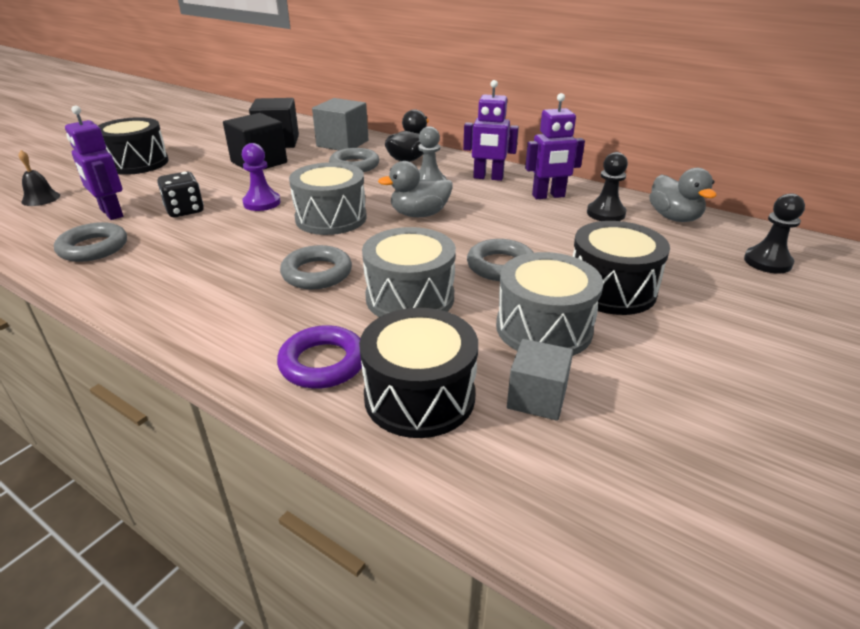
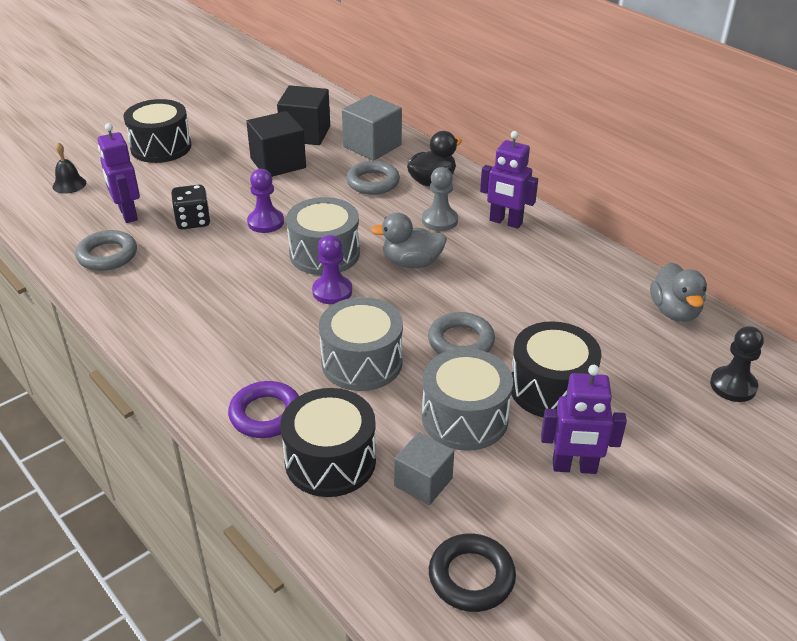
camera: 15 degrees right, 5 degrees up
grey ring [280,245,352,289] -> none
purple robot [525,93,585,199] -> purple robot moved to [541,365,627,474]
black pawn [587,152,628,221] -> none
none -> purple pawn [312,235,352,304]
none -> black ring [429,533,516,612]

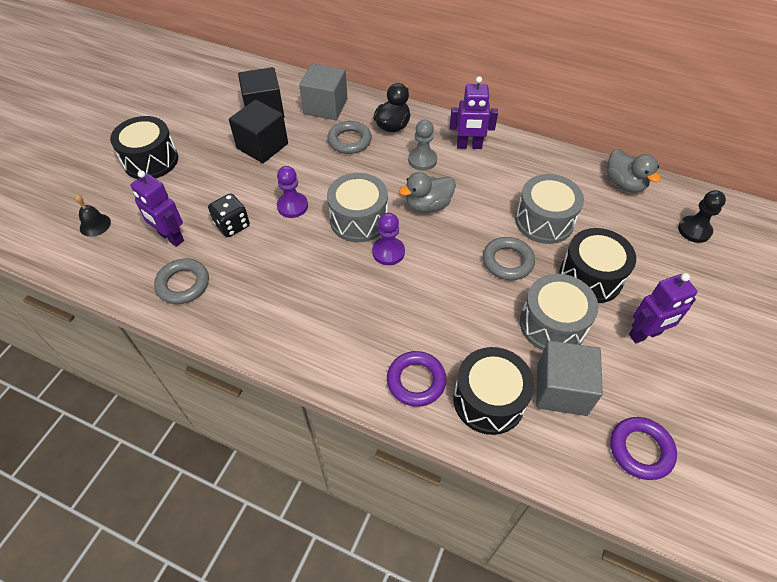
camera: 25 degrees left, 15 degrees up
grey drum [319,297,403,391] -> grey drum moved to [515,174,584,244]
grey cube [394,432,454,505] -> grey cube [536,340,603,416], size x1.54
black ring [429,533,516,612] -> purple ring [610,417,677,480]

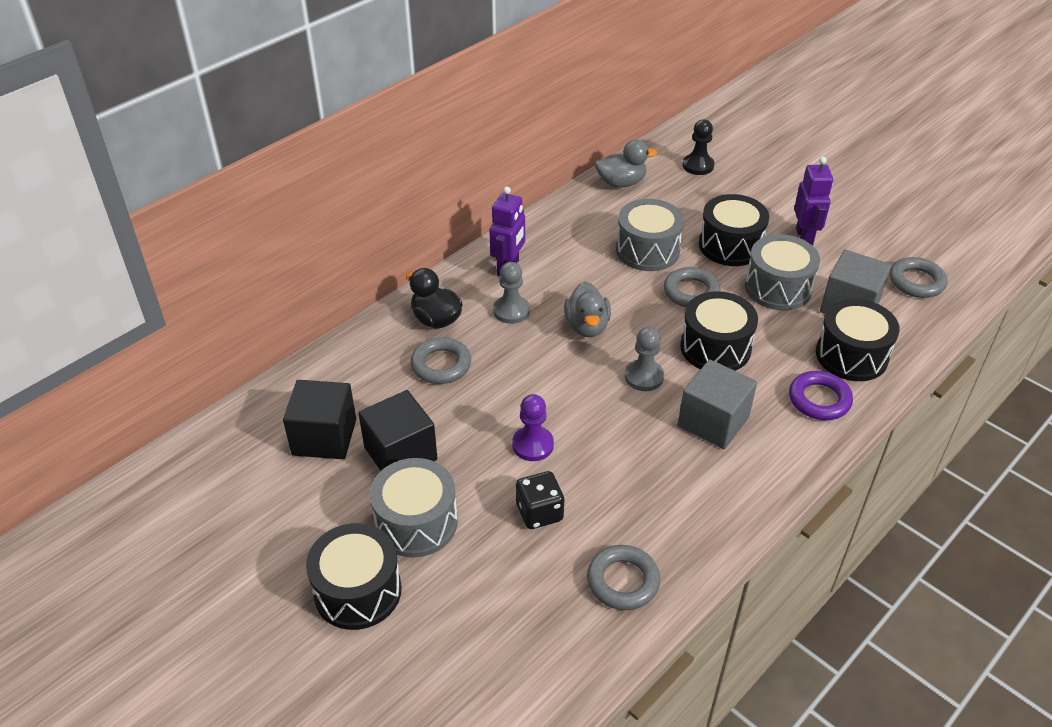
camera: 70 degrees left, 10 degrees down
black bell [74,194,111,237] -> none
purple robot [130,170,184,247] -> none
grey cube [299,64,347,120] -> grey cube moved to [678,359,757,449]
grey drum [327,173,388,242] -> grey drum moved to [370,458,458,557]
purple pawn [372,213,405,265] -> grey pawn [625,327,664,391]
purple ring [610,417,677,480] -> grey ring [890,257,947,298]
none -> black drum [680,291,758,371]

